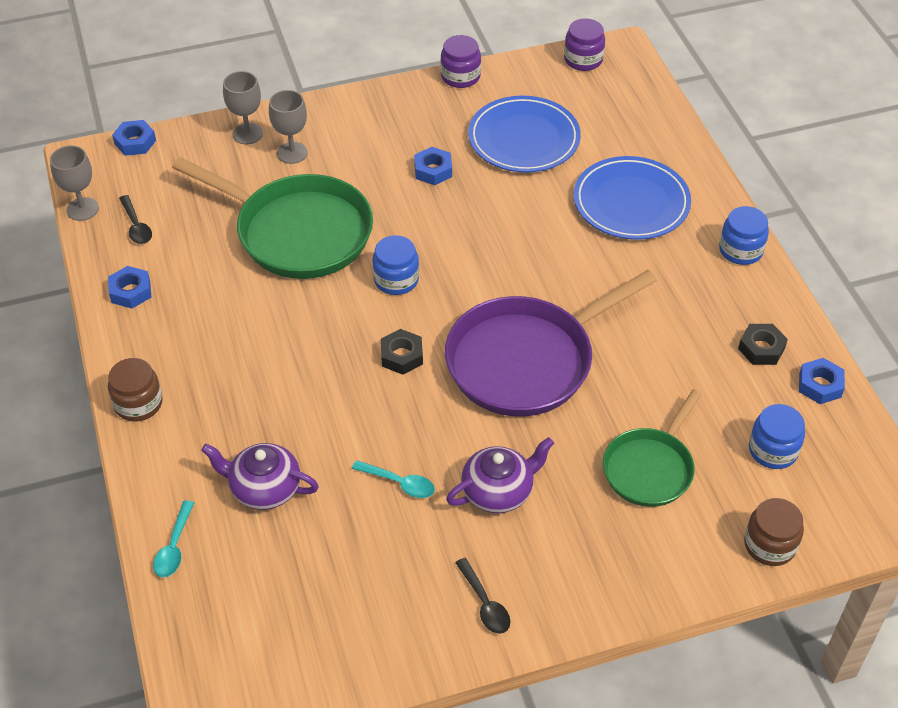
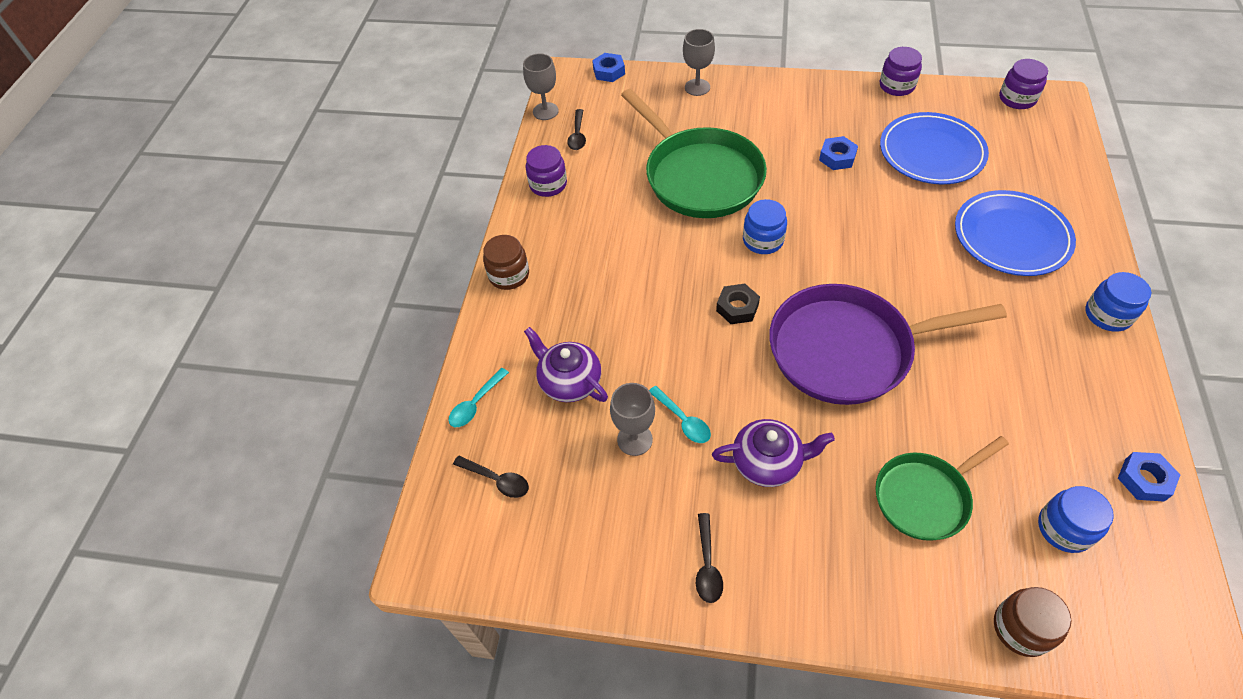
camera: 30 degrees right, 5 degrees up
blue nut [108,266,151,308] -> purple jar [526,145,567,197]
grey goblet [269,90,308,164] -> grey goblet moved to [610,383,655,456]
black nut [738,324,788,365] -> none
none -> black spoon [453,456,529,498]

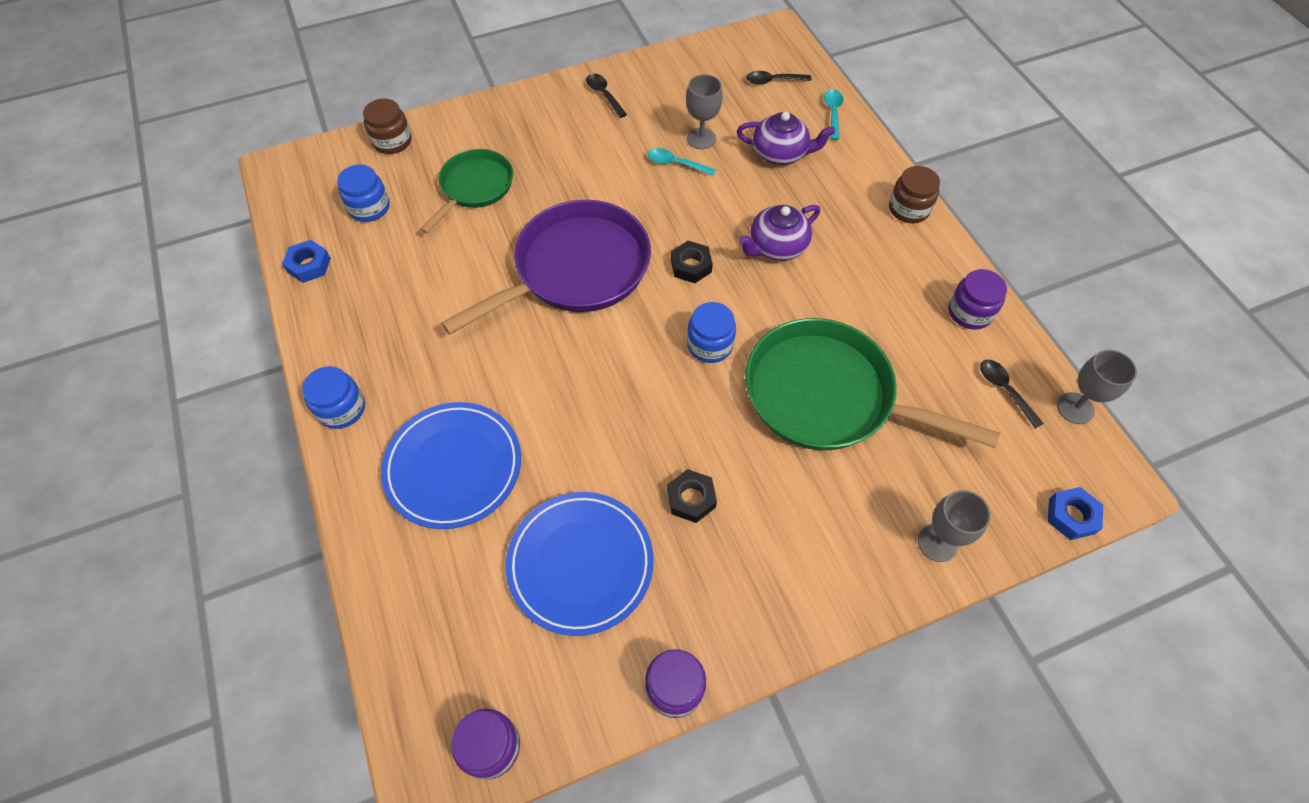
camera: 145 degrees right, 5 degrees up
purple teapot [712,419,835,487] -> purple teapot moved to [738,205,820,261]
blue nut [819,136,858,170] -> black nut [667,469,717,523]

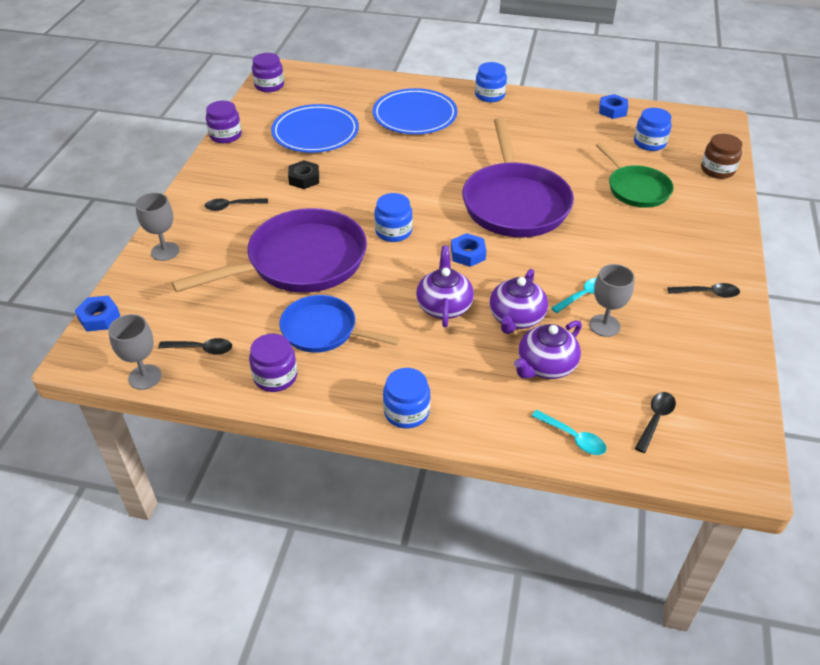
camera: 125 degrees right, 15 degrees down
black nut [671,241,713,283] -> blue nut [451,233,486,267]
green pan [745,318,1000,450] -> purple pan [171,208,367,293]
brown jar [889,166,940,223] -> blue jar [383,368,430,429]
none -> black spoon [205,198,268,211]
none -> blue pan [279,295,400,353]
none -> purple teapot [490,269,548,334]

